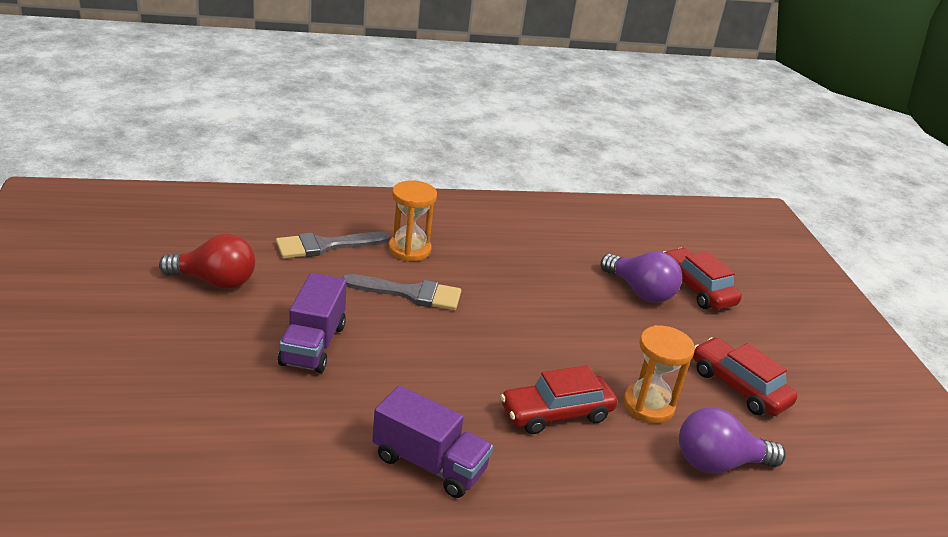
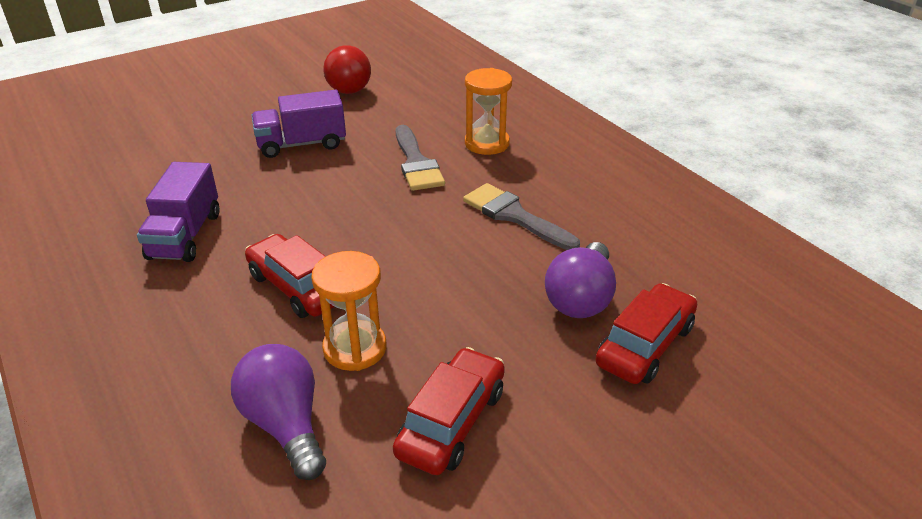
camera: 70 degrees right, 5 degrees up
grey brush [276,232,389,259] -> grey brush moved to [463,183,580,250]

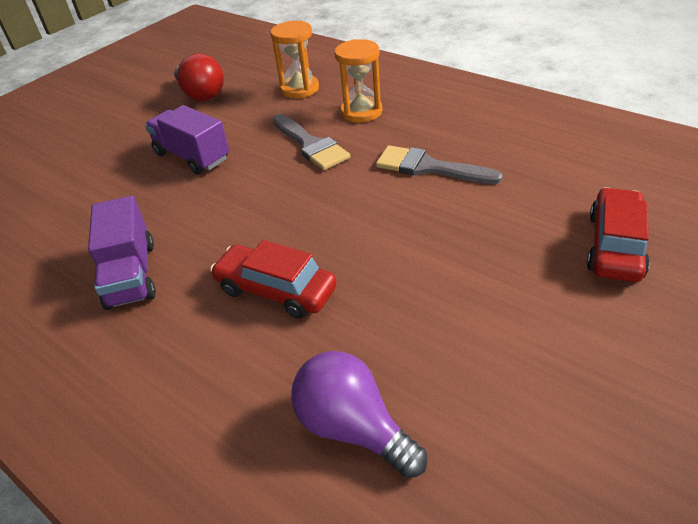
camera: 15 degrees left, 5 degrees up
purple truck [251,90,346,158] -> purple truck turned 75 degrees clockwise [145,105,229,175]
orange hourglass [311,251,386,371] -> orange hourglass moved to [270,20,319,98]
red car [393,347,505,475] -> none
purple light bulb [545,242,616,318] -> none

